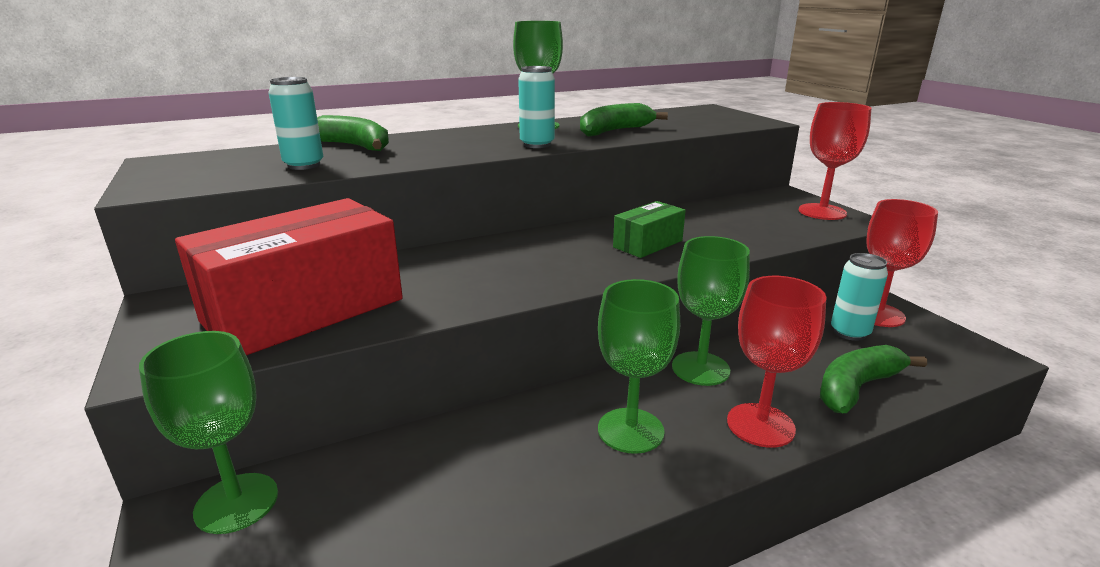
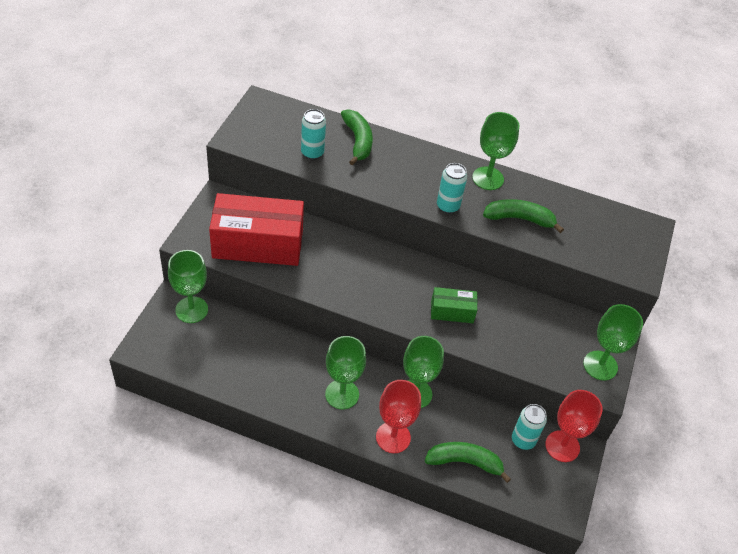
camera: 40 degrees right, 25 degrees up
red goblet [799,102,871,220] -> green goblet [583,304,643,381]

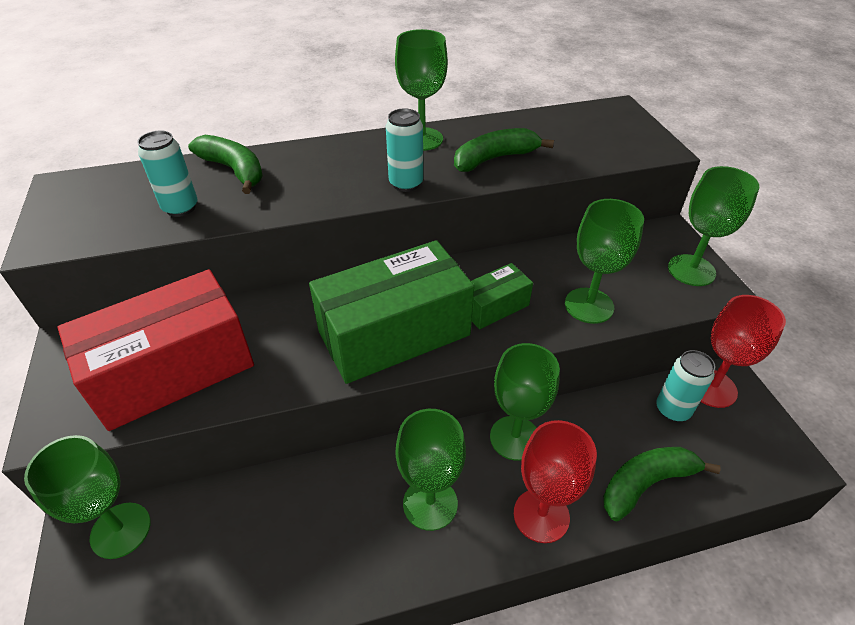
camera: 30 degrees left, 5 degrees down
none -> green box [309,240,474,384]
none -> green goblet [565,199,644,324]

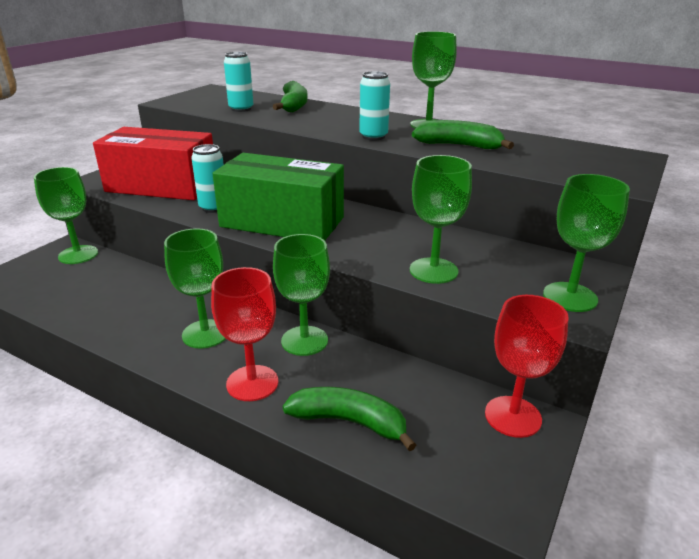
camera: 45 degrees right, 15 degrees down
green box [471,263,533,329] -> none
turquoise can [656,350,715,422] -> turquoise can moved to [191,144,224,213]

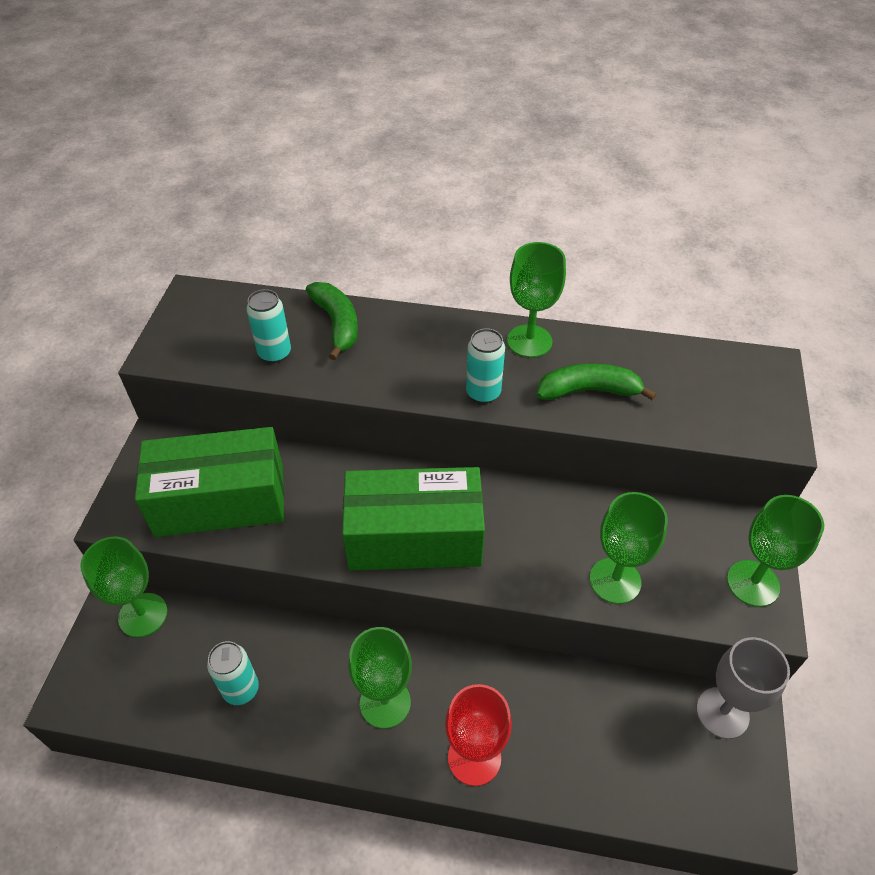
camera: 20 degrees left, 20 degrees up
red box [93,127,213,200] -> green box [135,427,284,537]
turquoise can [191,144,224,213] -> turquoise can moved to [207,641,259,705]
green goblet [273,234,330,356] -> none
green banana [283,387,416,451] -> none
red goblet [485,295,568,438] -> grey goblet [696,637,790,739]

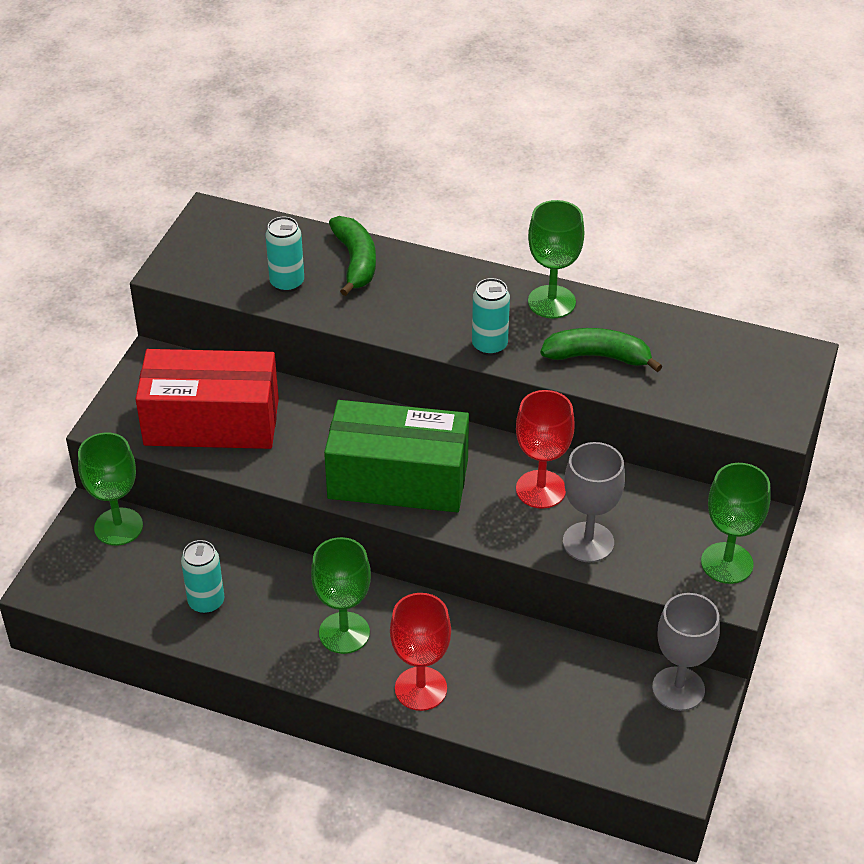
camera: 10 degrees right, 5 degrees down
green box [135,427,284,537] -> red box [136,349,279,449]
green goblet [590,492,668,604] -> grey goblet [563,442,625,562]
none -> red goblet [516,390,575,509]

